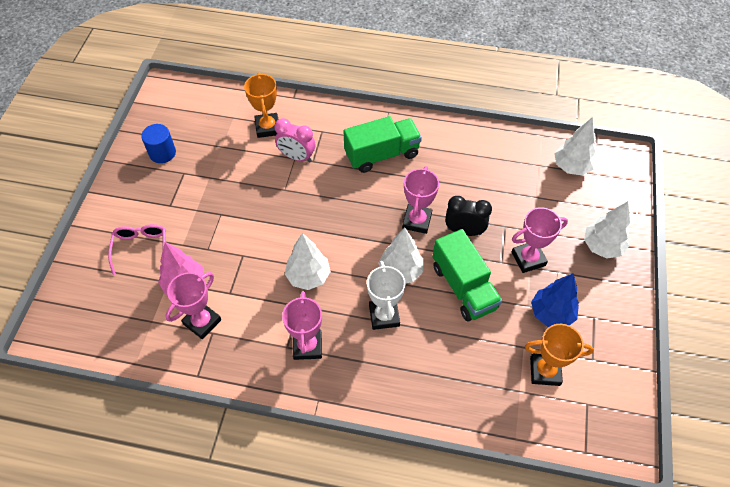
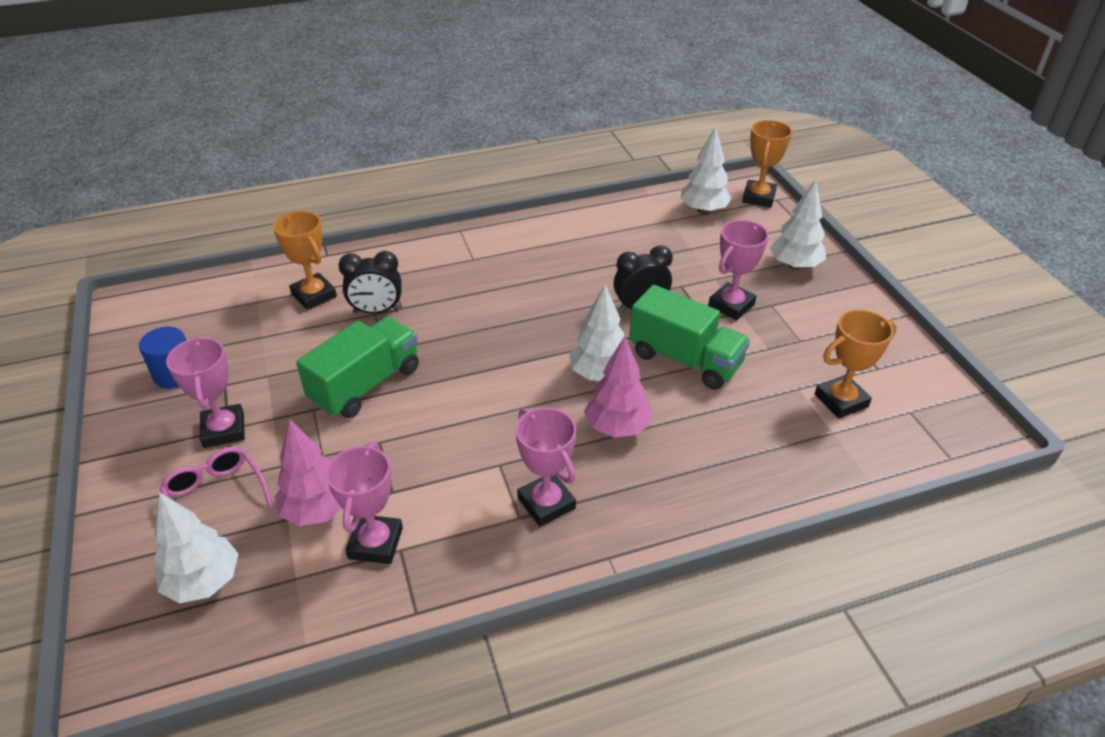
camera: 30 degrees left, 15 degrees down
pink clock [275,118,315,162] -> black clock [338,251,402,314]
white tree [285,233,331,290] -> white tree moved to [154,492,238,603]
green truck [343,116,422,173] -> green truck moved to [296,317,419,418]
white trophy [367,261,405,330] -> pink tree [584,336,652,438]
pink trophy [402,166,439,234] -> pink trophy moved to [166,336,245,448]
blue tree [531,273,579,327] -> none
none -> orange trophy [742,120,792,208]

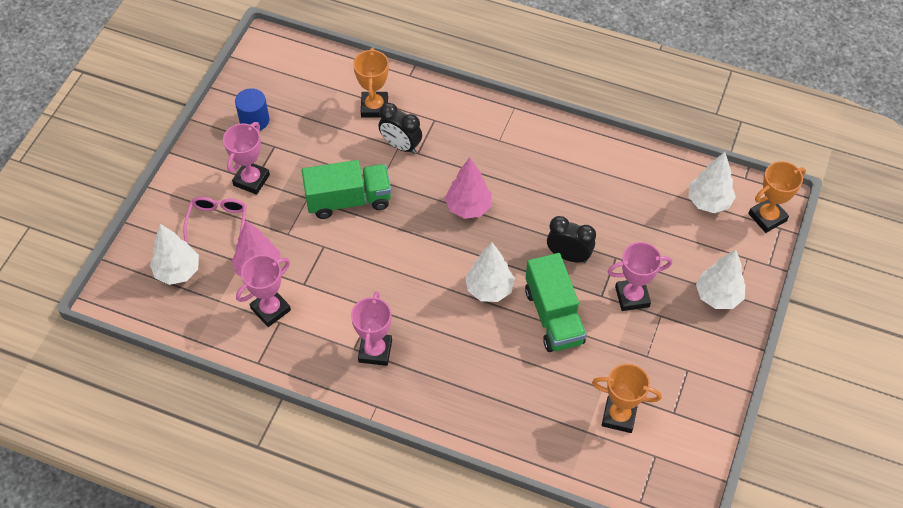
camera: 40 degrees right, 15 degrees up
pink tree [584,336,652,438] -> pink tree moved to [445,158,492,219]

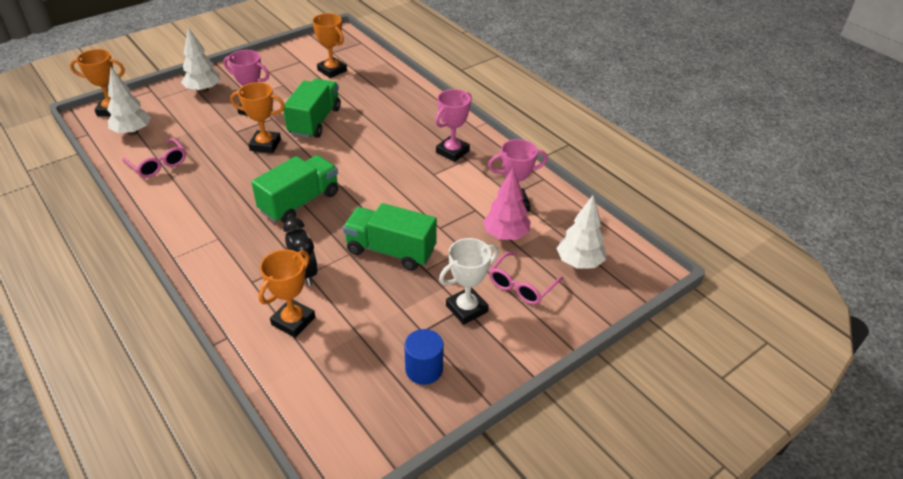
camera: 150 degrees left, 15 degrees down
pink trophy [223,122,270,195] -> white trophy [439,238,498,325]
pink tree [445,158,492,219] -> green truck [251,155,338,223]
white tree [465,242,515,302] -> none
black clock [547,216,596,263] -> orange trophy [230,82,285,153]
none -> pink glasses [122,138,186,178]

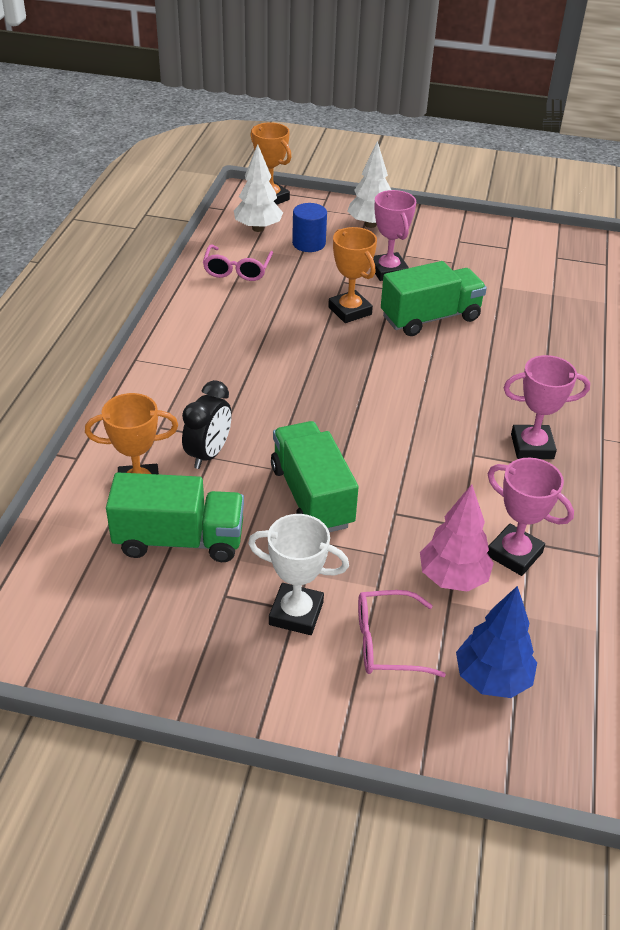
camera: 50 degrees right, 0 degrees up
green truck [251,155,338,223] -> green truck moved to [106,472,244,562]
orange trophy [312,13,347,78] -> none
blue cylinder [404,329,444,385] -> blue cylinder moved to [292,203,327,252]
white tree [557,195,606,269] -> blue tree [456,586,537,698]

